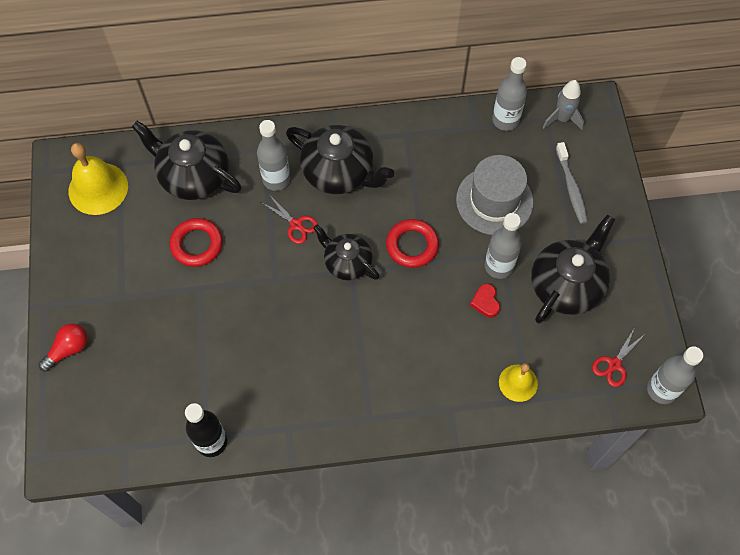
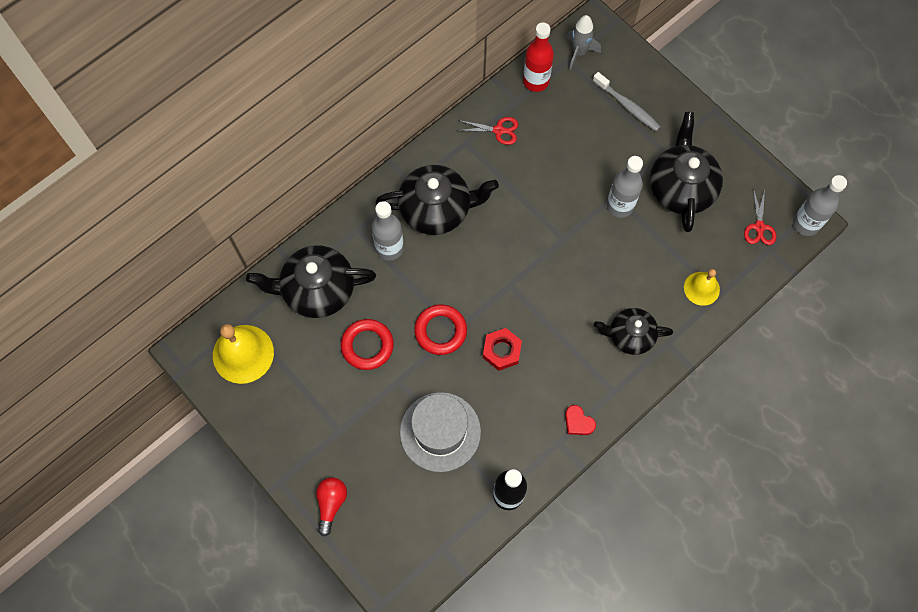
camera: 35 degrees left, 5 degrees up
red scissors [261,195,318,244] -> red scissors moved to [457,117,518,145]
black teapot [313,225,380,280] -> black teapot moved to [594,308,673,355]
red ring [386,219,439,268] -> red ring moved to [414,304,467,355]
grey hat [456,155,533,235] -> grey hat moved to [400,392,481,472]
red heart [470,284,500,318] -> red heart moved to [565,405,596,435]
grey bottle [492,57,527,131] -> red bottle [523,22,554,92]
none -> red nut [483,328,522,371]

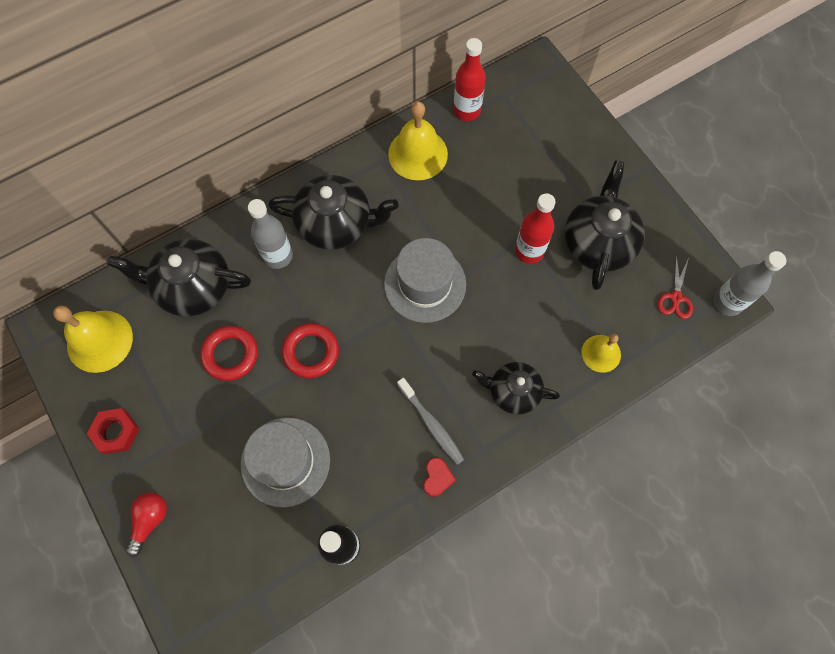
camera: 10 degrees right, 0 degrees up
red scissors [457,117,518,145] -> yellow bell [388,101,448,180]
red nut [483,328,522,371] -> red nut moved to [87,408,139,454]
red heart [565,405,596,435] -> red heart turned 135 degrees counterclockwise [424,458,456,497]
grey rocket [566,15,601,70] -> none
grey toothbrush [593,72,661,131] -> grey toothbrush moved to [397,378,464,465]
grey bottle [607,156,643,218] -> red bottle [515,193,556,264]
none -> grey hat [384,238,466,323]

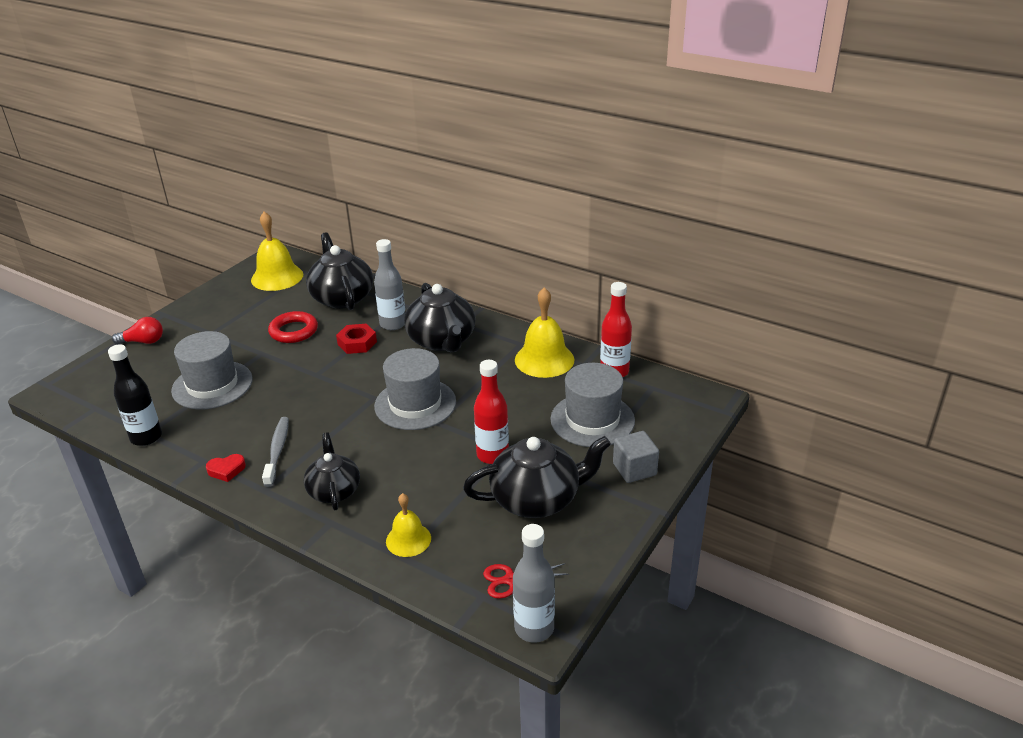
camera: 65 degrees right, 35 degrees down
red nut [87,408,139,454] -> red nut moved to [336,324,377,354]
red ring [282,323,339,378] -> none
grey toothbrush [397,378,464,465] -> grey toothbrush turned 150 degrees clockwise [262,417,289,487]
none -> grey hat [550,363,635,447]
none -> grey cube [613,431,659,483]

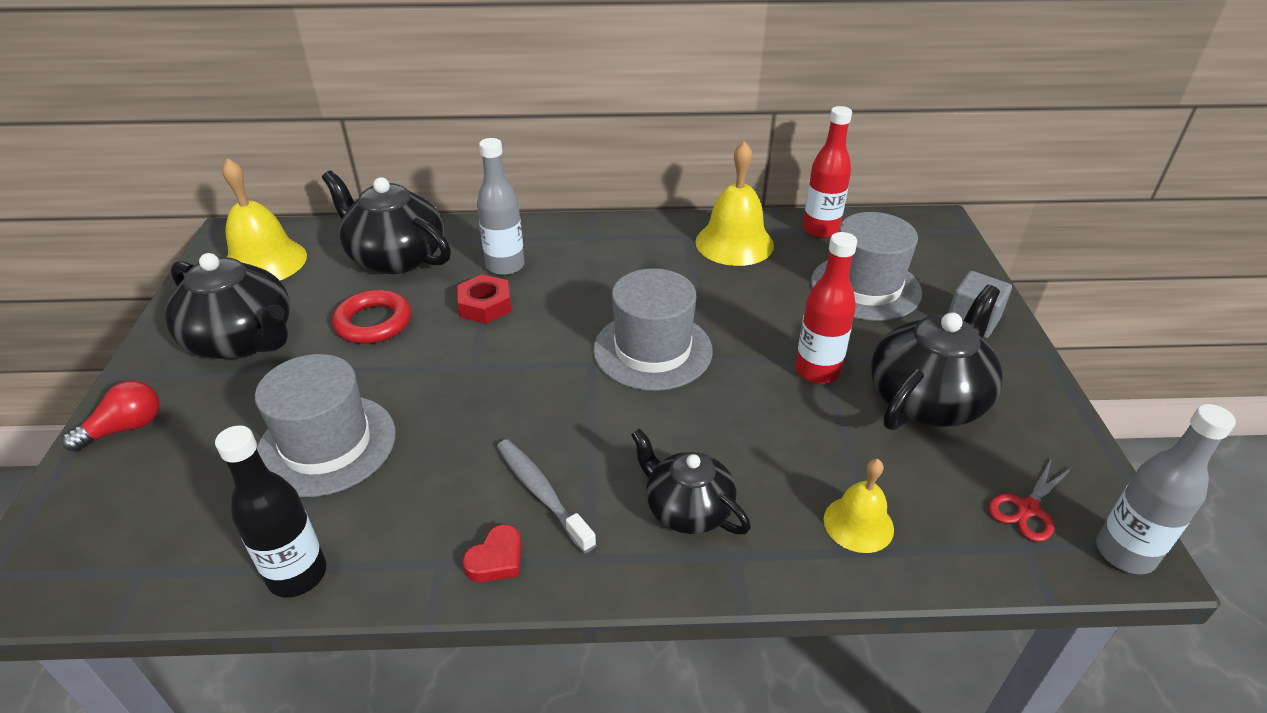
camera: 35 degrees left, 5 degrees up
black teapot [404,283,475,352] -> black teapot moved to [165,253,290,359]

